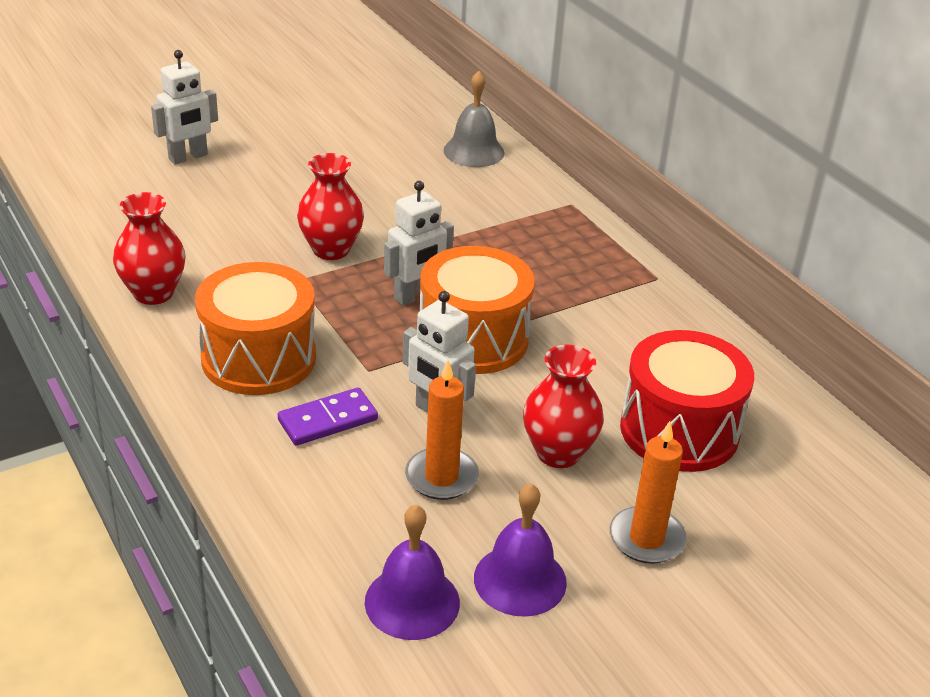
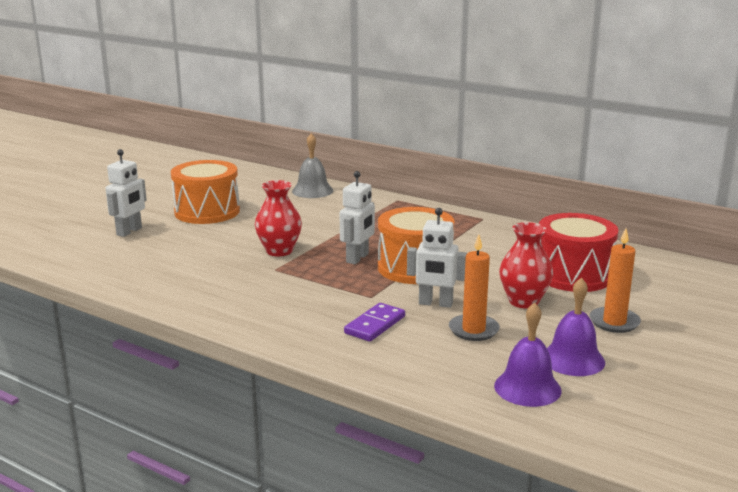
camera: 25 degrees left, 15 degrees down
red vase [113,192,186,305] -> none
orange drum [195,262,316,395] -> orange drum moved to [171,160,240,224]

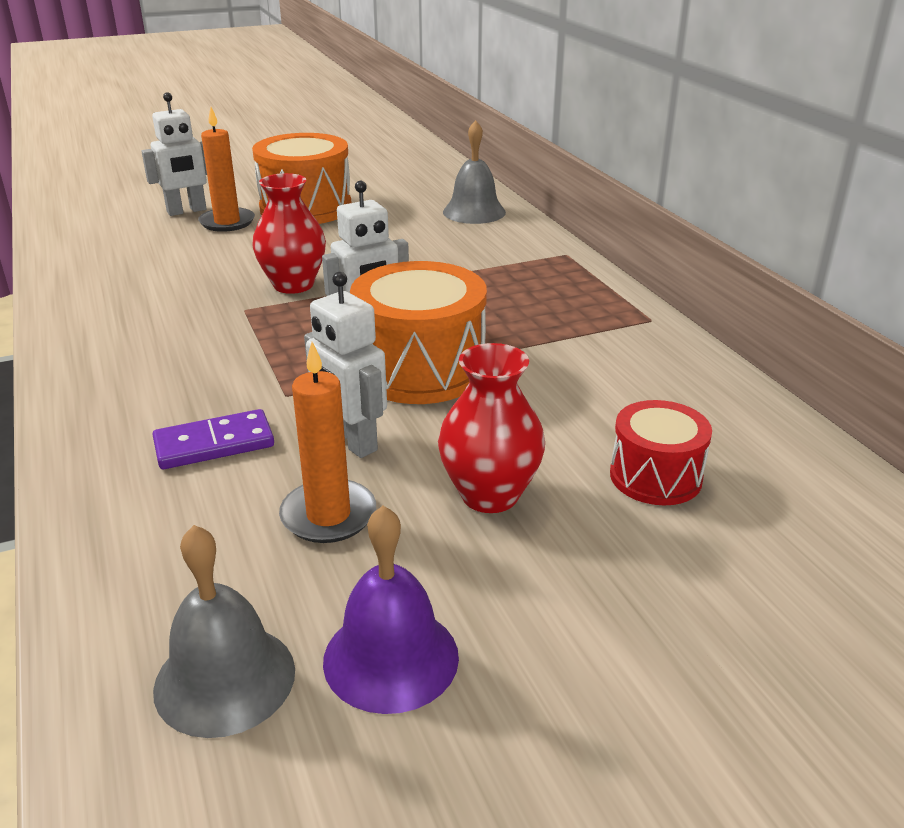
camera: 35 degrees right, 10 degrees up
purple bell [494,302,561,407] -> grey bell [153,525,295,738]
red drum [539,213,618,292] -> red drum [610,400,712,505], size x0.59
orange candle [590,228,641,333] -> orange candle moved to [198,107,255,232]

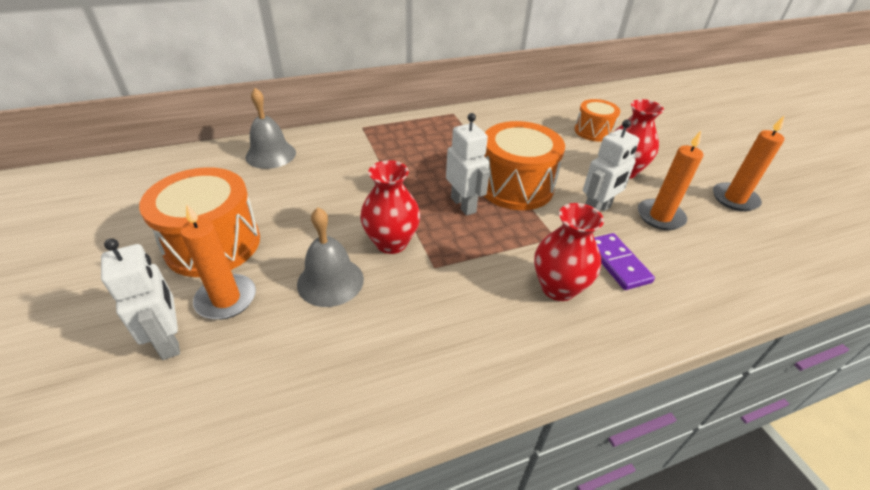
camera: 90 degrees left, 10 degrees up
grey bell [153,525,295,738] -> grey bell moved to [297,207,364,307]
purple bell [323,506,459,714] -> orange candle [713,115,785,211]
red drum [610,400,712,505] -> orange drum [575,99,620,141]
none -> red vase [534,203,604,301]

